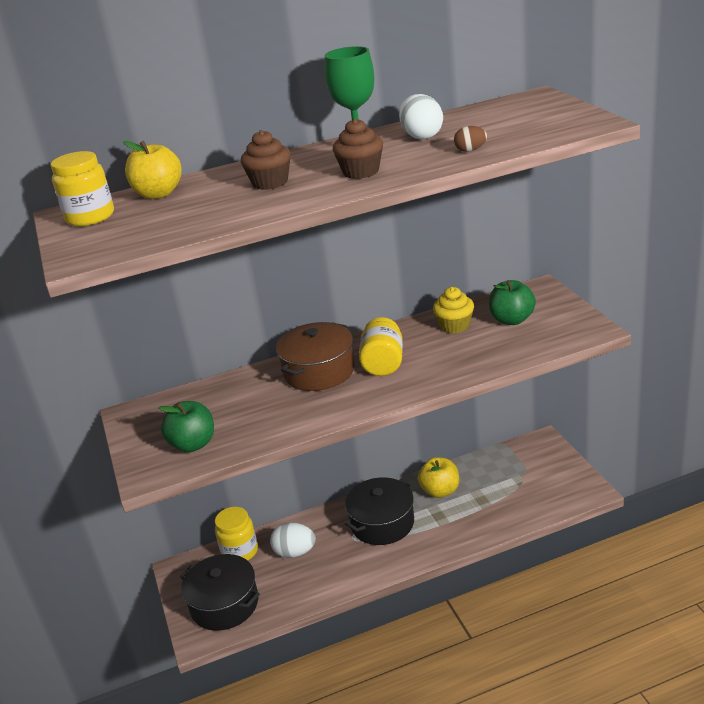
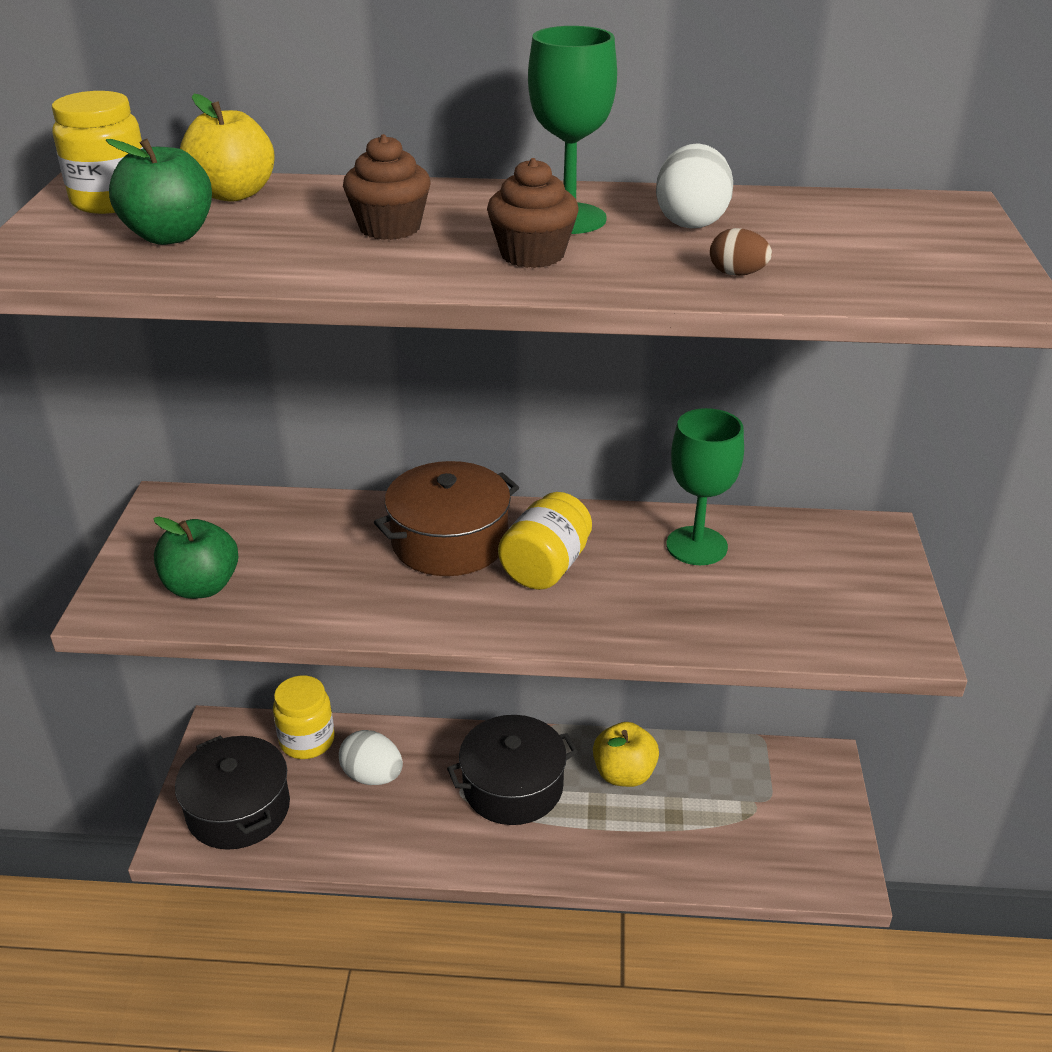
camera: 20 degrees right, 5 degrees up
yellow cupcake [433,287,474,334] -> green goblet [666,408,744,565]
green apple [489,280,536,325] -> green apple moved to [106,139,212,245]

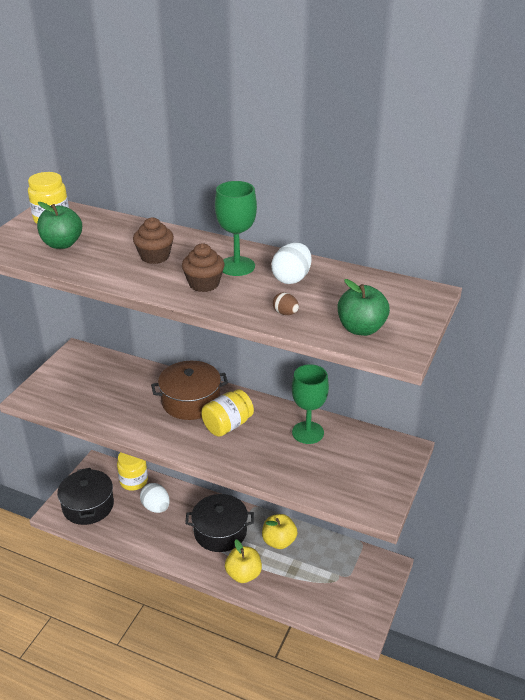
camera: 20 degrees right, 0 degrees up
green apple [153,517,238,599] -> green apple moved to [338,279,390,336]
yellow apple [180,94,275,202] -> yellow apple moved to [225,540,262,583]

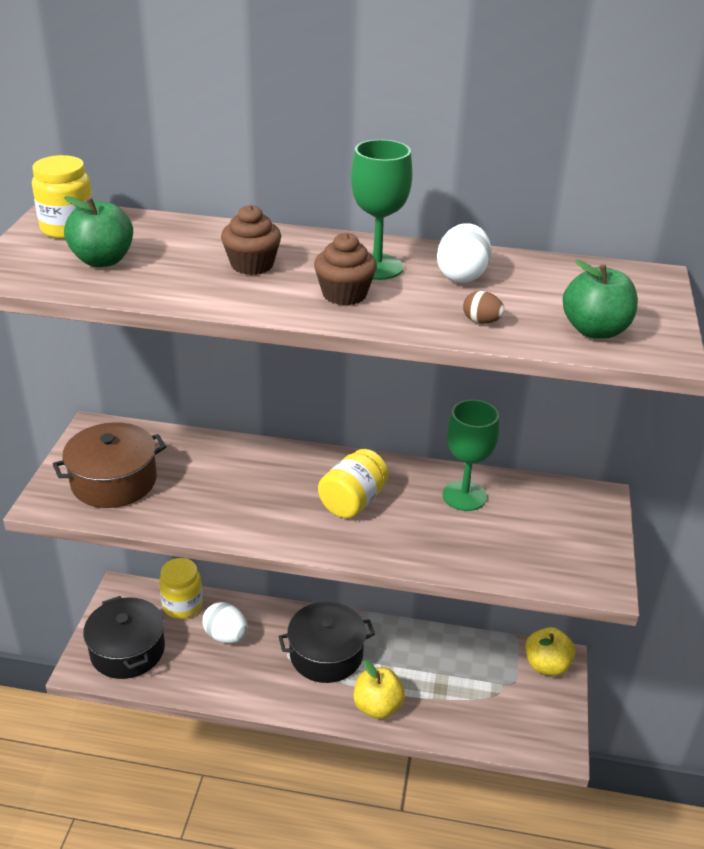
camera: 15 degrees left, 0 degrees up
brown pot [151,361,228,420] -> brown pot moved to [53,422,166,508]
yellow apple [262,514,297,549] -> yellow apple moved to [525,627,575,676]

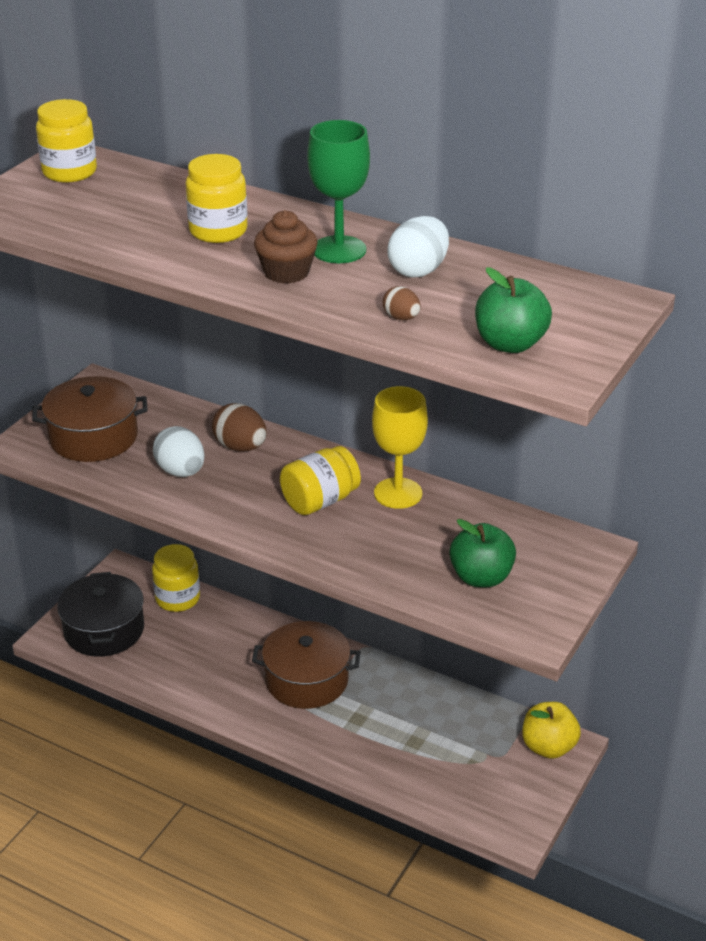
camera: 20 degrees right, 0 degrees up
green apple [64,196,133,267] -> green apple moved to [449,519,516,587]
white egg [203,602,248,643] -> white egg moved to [153,426,205,477]
brown cupcake [221,205,281,275] -> yellow jar [185,154,248,243]
black pot [278,602,375,683] -> brown pot [252,621,360,709]
yellow apple [353,660,405,719] -> none
green goblet [443,400,499,511] -> none
none -> brown egg [212,403,267,451]
none -> yellow goblet [372,386,428,509]

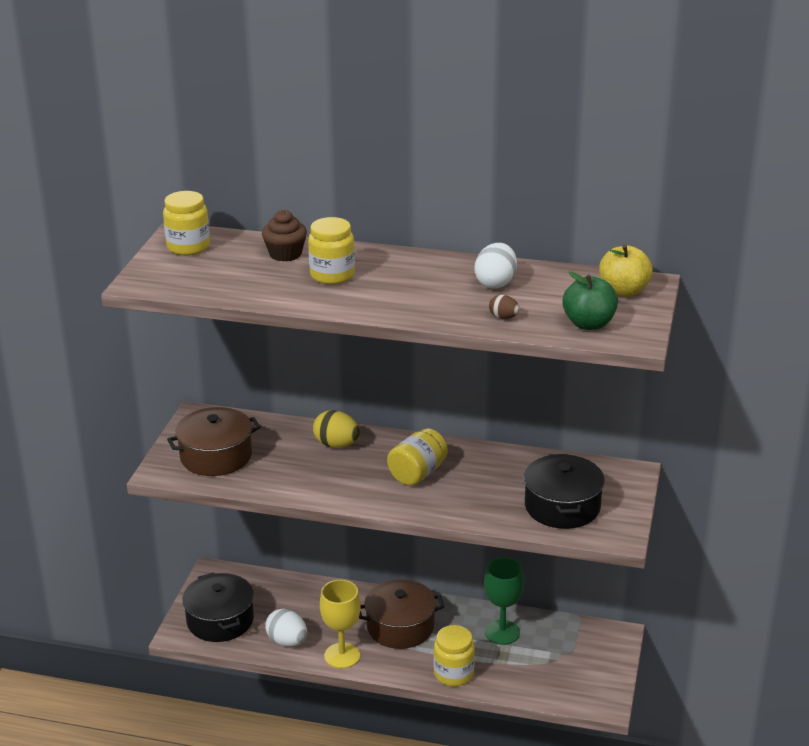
camera: 15 degrees left, 5 degrees down
yellow jar [152,544,200,612] -> yellow jar moved to [434,625,475,686]
white egg [153,426,205,477] -> white egg moved to [265,609,307,646]
brown egg [212,403,267,451] -> yellow egg [313,410,360,448]
brown cupcake [254,210,318,284] -> brown cupcake moved to [262,210,307,262]
green goblet [307,120,370,263] -> green goblet moved to [484,557,524,645]
yellow goblet [372,386,428,509] -> yellow goblet moved to [320,580,361,669]
green apple [449,519,516,587] -> black pot [524,454,605,529]
yellow apple [522,702,581,759] -> yellow apple moved to [599,245,653,297]

